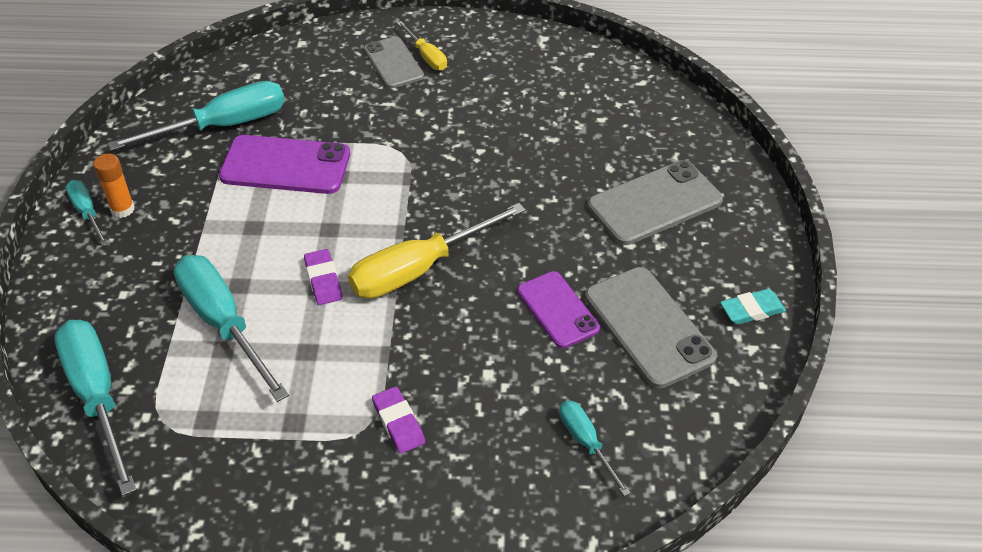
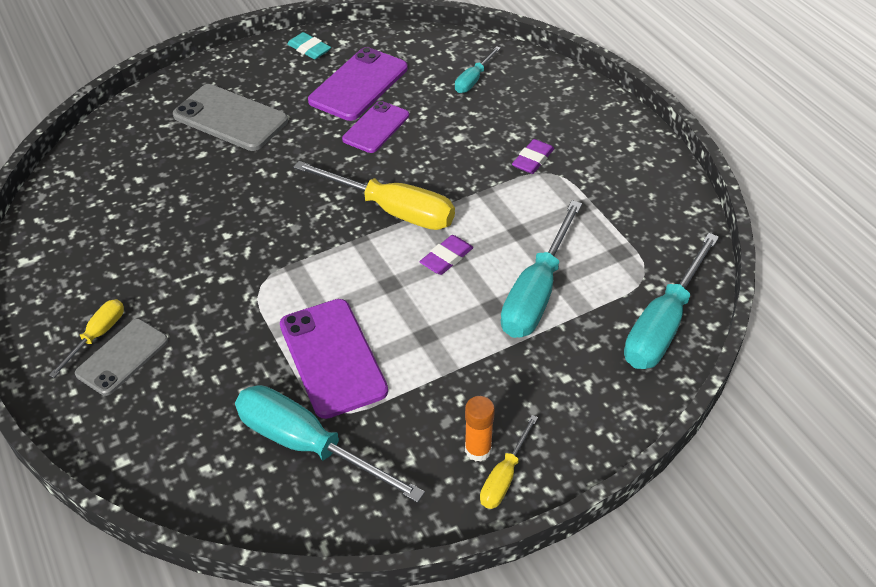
camera: 120 degrees left, 0 degrees up
turquoise screwdriver [66,180,108,246] -> yellow screwdriver [480,415,538,509]
grey phone [585,267,717,388] -> purple phone [308,47,408,121]

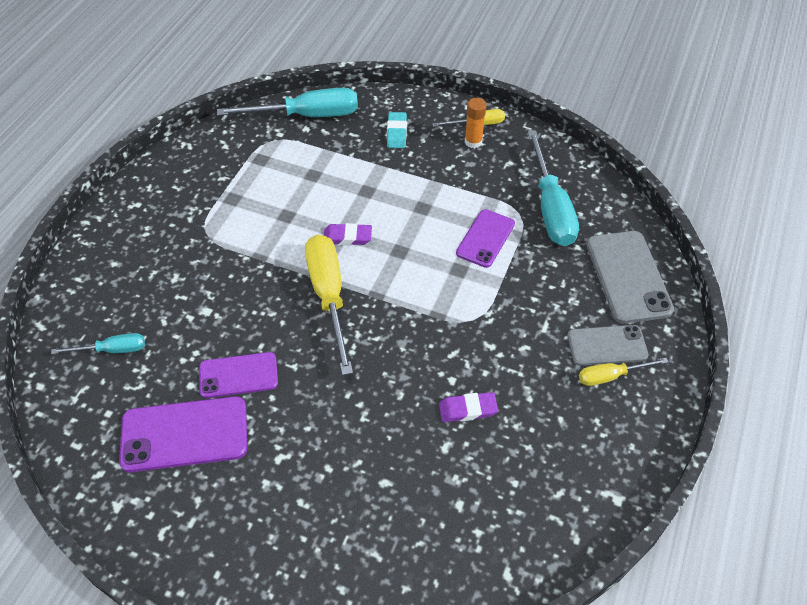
camera: 130 degrees left, 5 degrees up
grey phone [173,84,288,151] -> grey phone moved to [586,231,674,324]
purple phone [280,299,388,419] -> purple phone [456,209,515,268], size x0.65
turquoise eraser [287,32,331,59] -> turquoise eraser moved to [387,112,407,148]
turquoise screwdriver [500,200,582,338] -> none
purple eraser [512,139,554,174] -> purple eraser moved to [439,392,498,422]

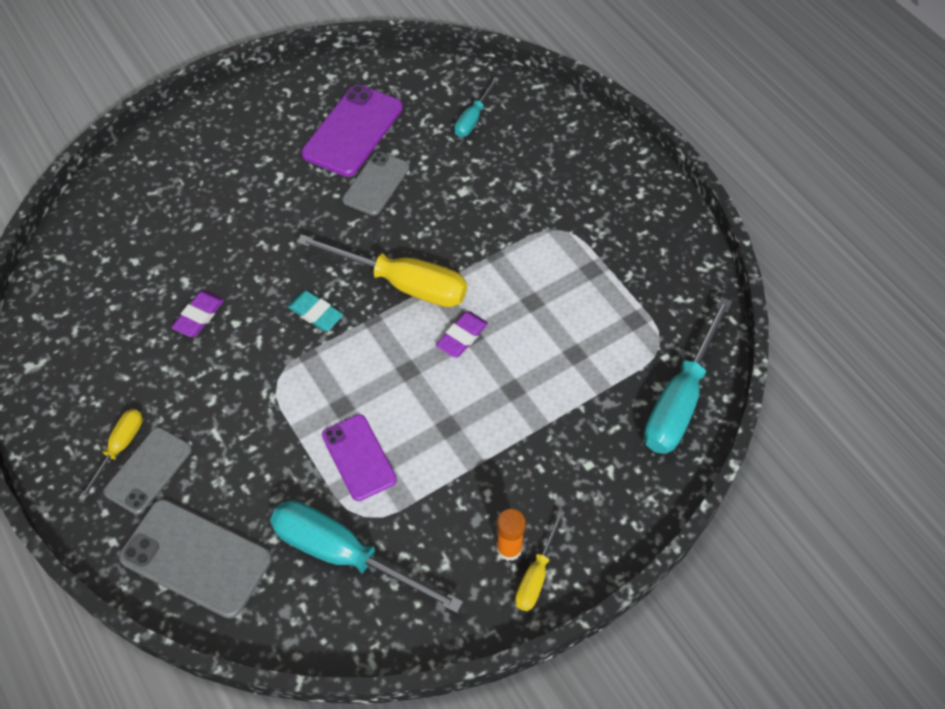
camera: 125 degrees right, 5 degrees up
purple phone [199,352,278,398] -> grey phone [342,151,410,216]
turquoise eraser [387,112,407,148] -> turquoise eraser moved to [287,290,343,331]

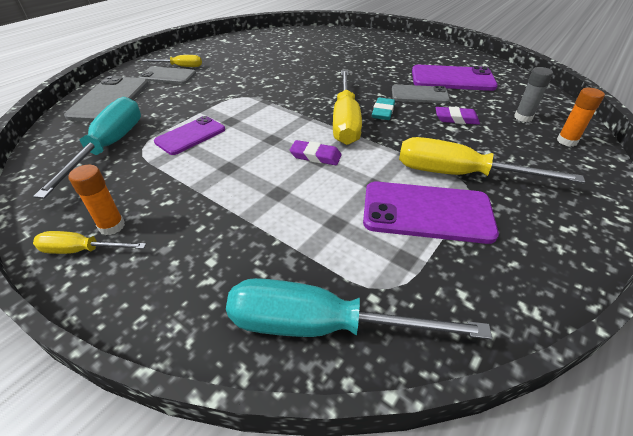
camera: 70 degrees right, 15 degrees down
purple eraser [171,291,224,337] -> purple eraser moved to [435,107,480,125]
turquoise eraser [287,290,343,331] -> turquoise eraser moved to [372,97,395,120]
turquoise screwdriver [454,77,499,137] -> grey glue stick [514,67,553,122]
none -> purple phone [363,182,499,244]
none -> yellow screwdriver [399,137,585,183]
none -> orange glue stick [557,88,605,147]

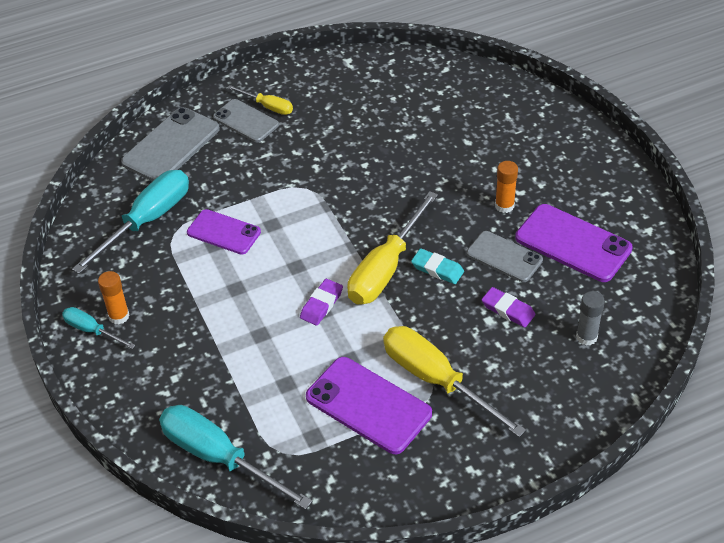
camera: 30 degrees right, 5 degrees up
yellow screwdriver [33,231,146,254] -> turquoise screwdriver [62,307,135,349]
purple phone [154,116,225,155] -> purple phone turned 45 degrees clockwise [187,209,261,255]
purple eraser [290,140,342,165] -> purple eraser turned 75 degrees clockwise [300,279,343,326]
turquoise eraser [372,97,395,120] -> turquoise eraser turned 75 degrees clockwise [411,248,464,284]
orange glue stick [557,88,605,147] -> orange glue stick moved to [495,161,518,213]

